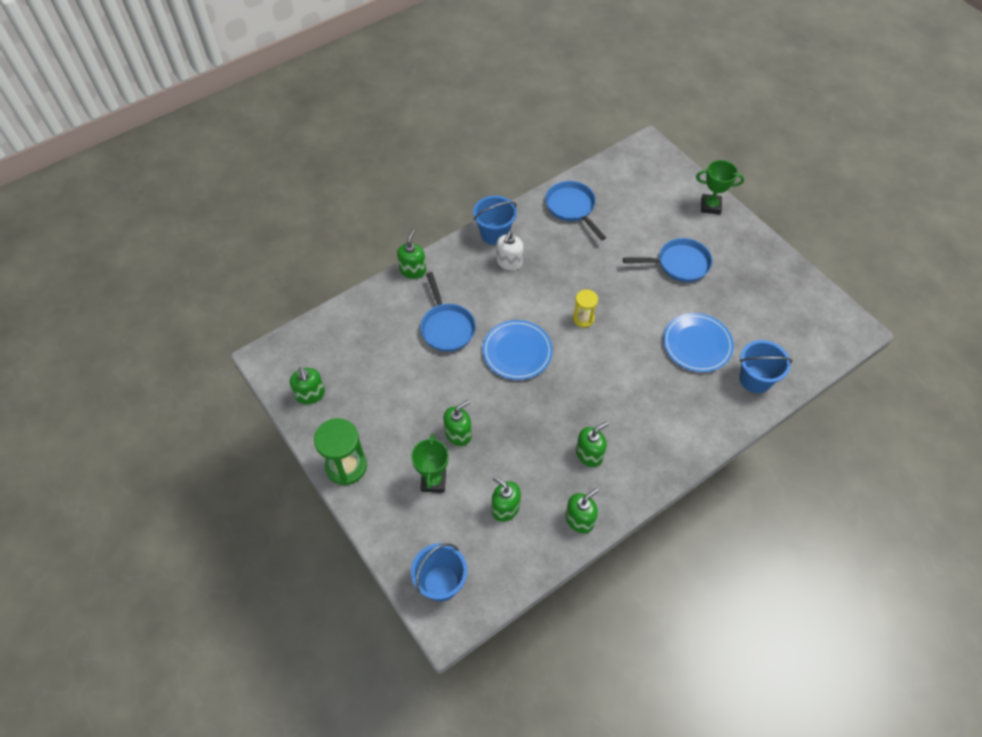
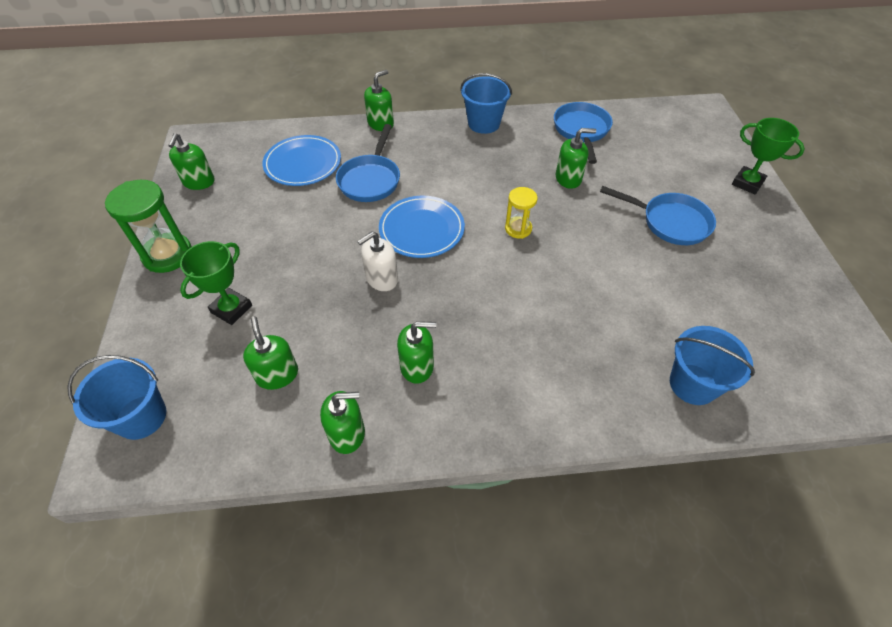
camera: 30 degrees right, 5 degrees down
green soap dispenser [443,400,472,446] -> green soap dispenser moved to [556,128,596,189]
white soap dispenser [496,231,524,270] -> white soap dispenser moved to [357,231,398,291]
blue plate [663,313,734,372] -> blue plate moved to [262,135,341,186]

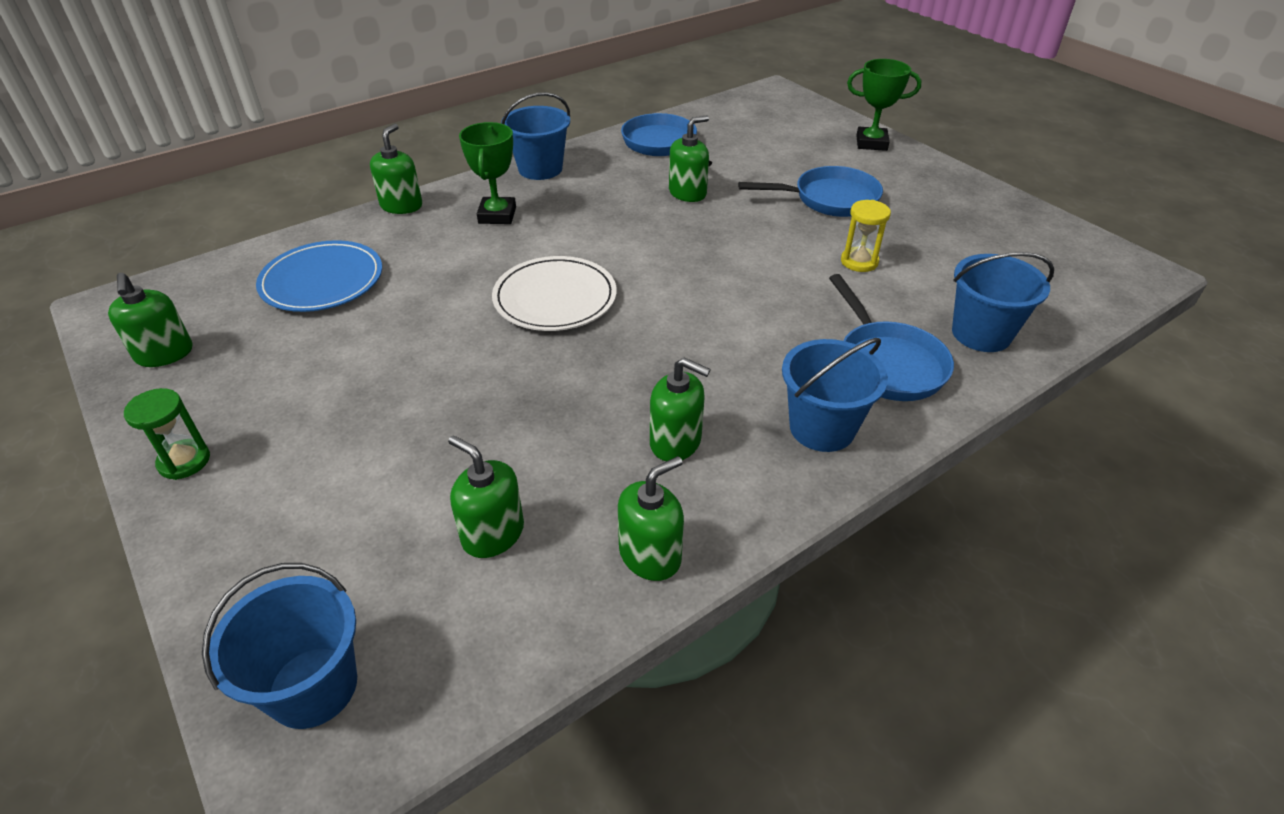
camera: 30 degrees left, 10 degrees down
green hourglass [105,180,192,273] -> green hourglass [124,388,210,480], size x0.58
green trophy [180,241,252,325] -> green trophy moved to [459,122,516,224]
blue pan [336,124,400,202] -> blue pan moved to [829,274,954,401]
white soap dispenser [357,231,398,291] -> none
blue plate [379,196,465,258] -> white plate [492,256,617,331]
green soap dispenser [397,321,436,384] -> green soap dispenser turned 60 degrees clockwise [650,357,711,461]
yellow hourglass [505,187,538,239] -> yellow hourglass moved to [841,200,891,272]
none -> blue bucket [782,338,888,452]

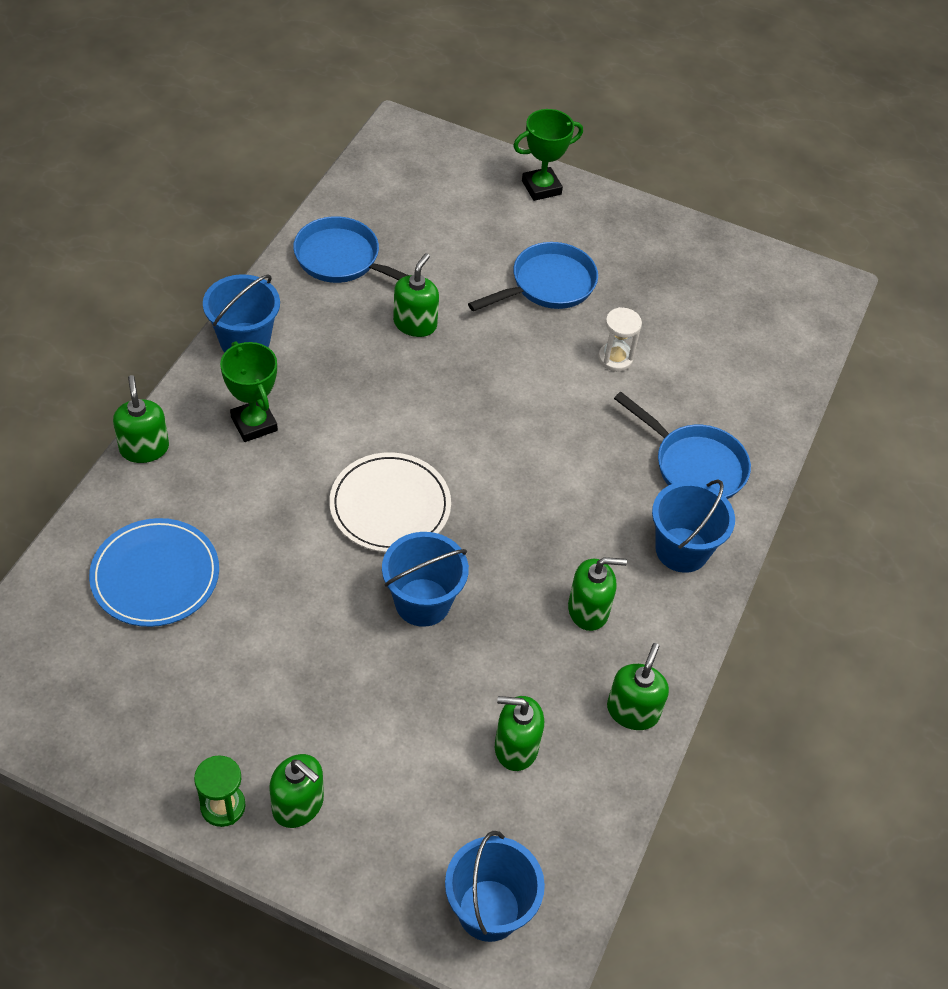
camera: 35 degrees left, 10 degrees up
green soap dispenser [108,273,193,367] -> green soap dispenser moved to [269,754,324,828]
yellow hourglass [841,200,891,272] -> white hourglass [598,307,642,372]
blue bucket [952,252,1054,352] -> blue bucket moved to [382,532,469,627]

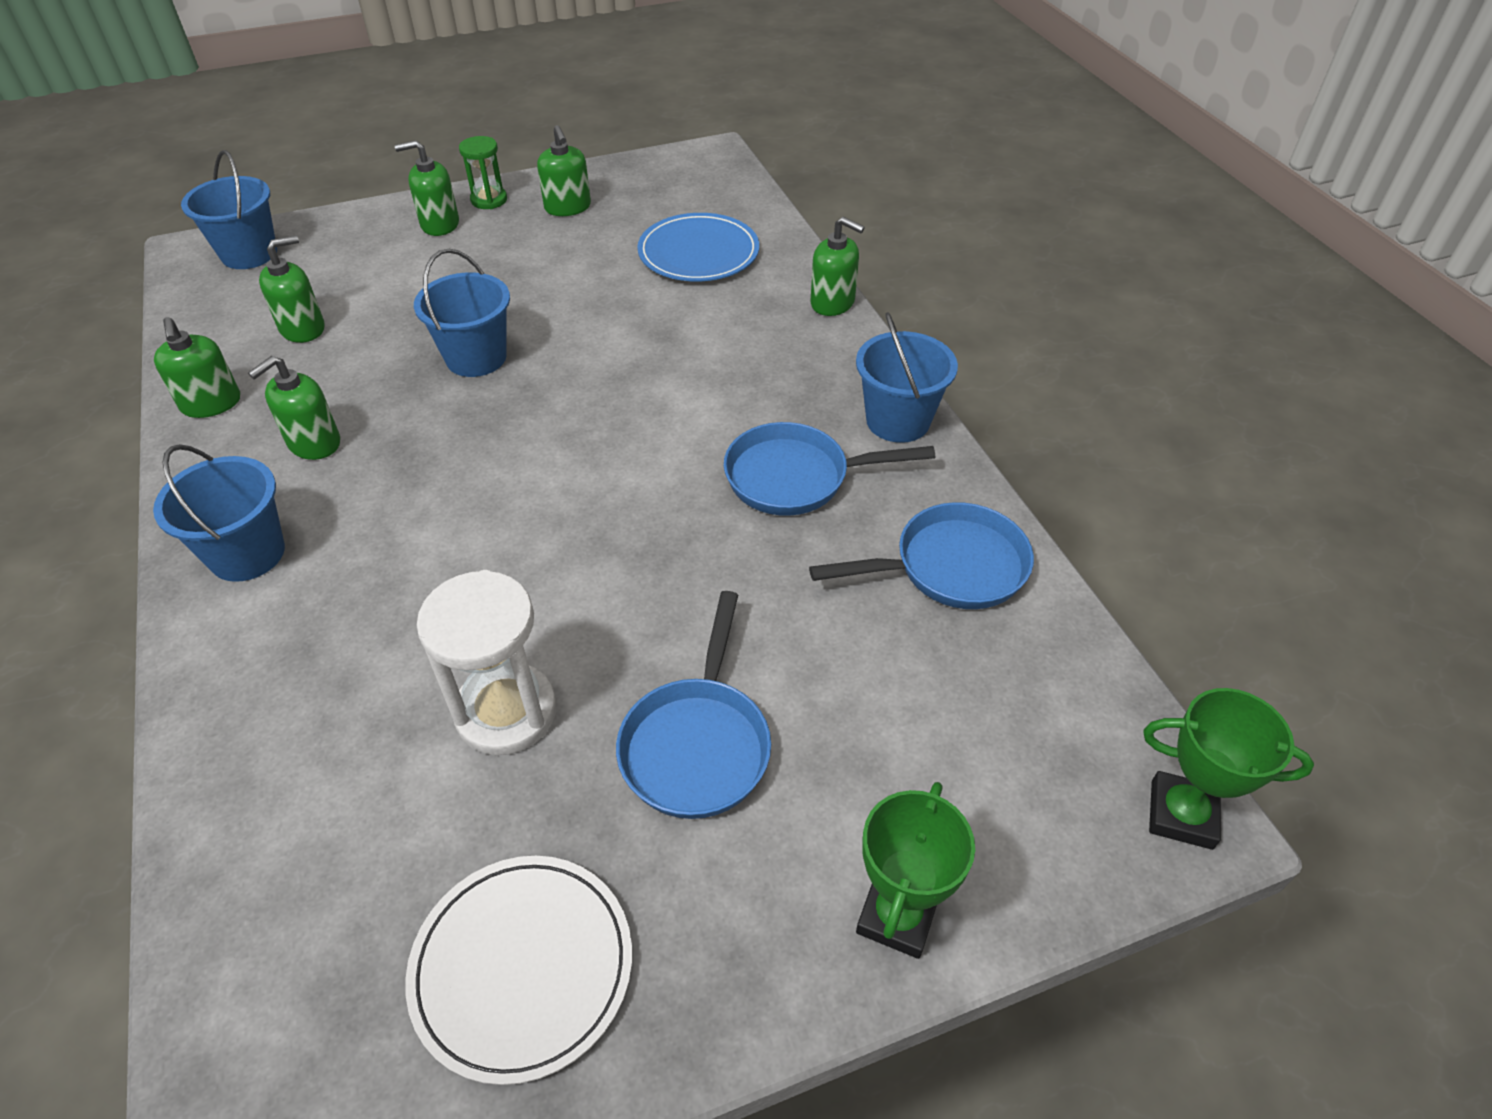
camera: 140 degrees right, 5 degrees down
green trophy [220,341,278,442] -> green trophy moved to [1143,688,1314,850]
white plate [329,452,451,552] -> white plate moved to [405,856,632,1085]
green soap dispenser [393,253,439,337] -> green soap dispenser moved to [537,125,591,216]
white hourglass [598,307,642,372] -> white hourglass [416,570,557,755], size x1.71
blue pan [614,392,751,499] -> blue pan moved to [724,422,935,516]

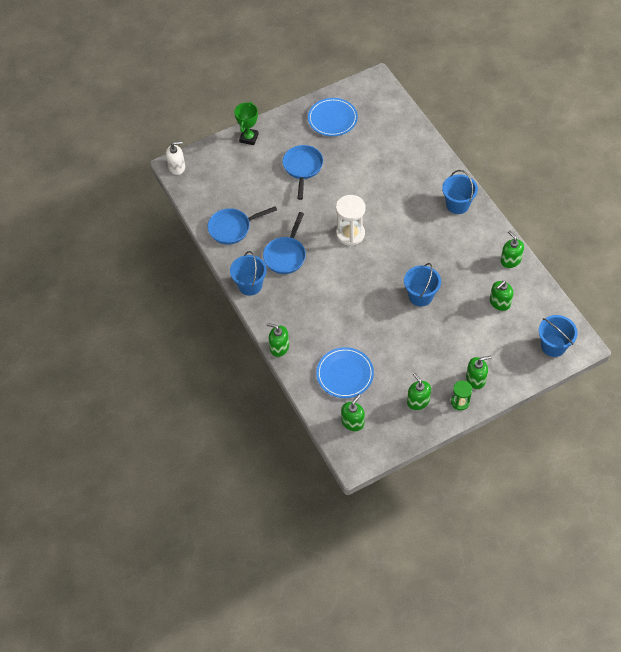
camera: 175 degrees right, 10 degrees up
green soap dispenser [248,356,340,460] -> green soap dispenser moved to [341,394,365,431]
white plate [405,856,632,1085] -> blue plate [308,98,358,136]
white hourglass [416,570,557,755] -> white hourglass moved to [336,195,366,246]
blue pan [724,422,935,516] -> blue pan turned 120 degrees clockwise [263,212,306,274]
green trophy [1143,688,1314,850] -> white soap dispenser [166,141,185,175]

